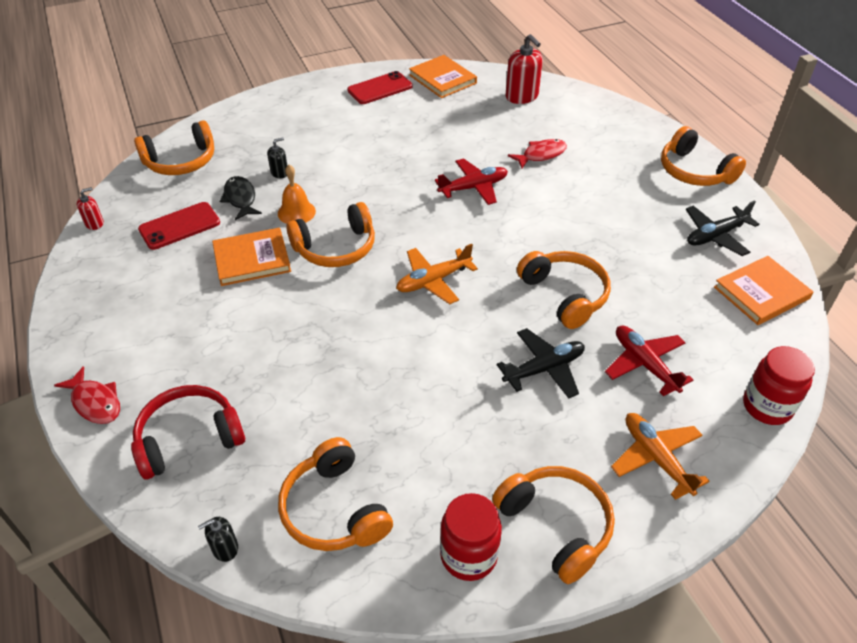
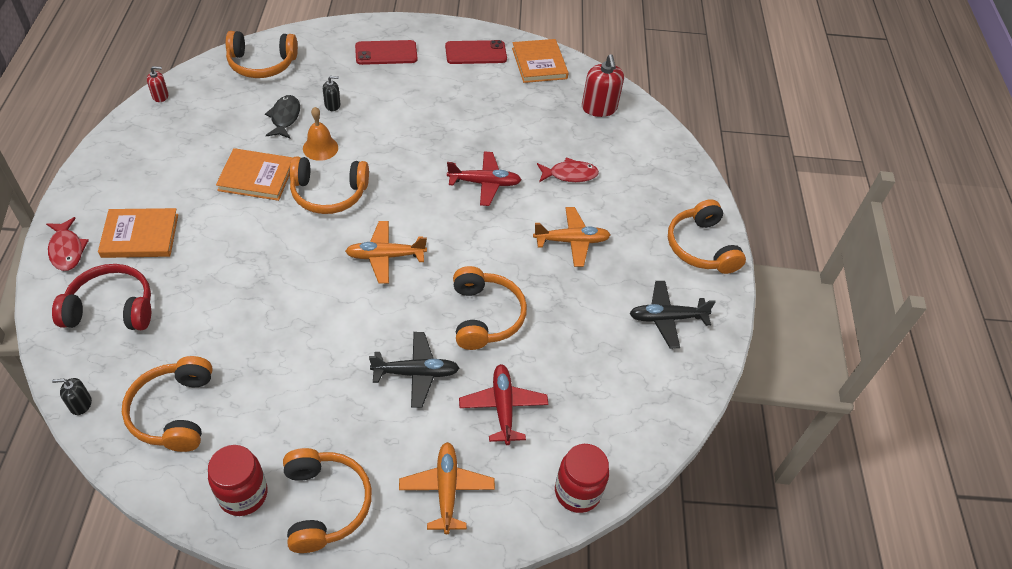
camera: 20 degrees right, 5 degrees up
red phone [138,202,220,250] -> red phone moved to [355,40,418,65]
orange book [714,256,813,325] -> orange book moved to [98,208,178,258]
none -> orange plane [533,207,610,267]

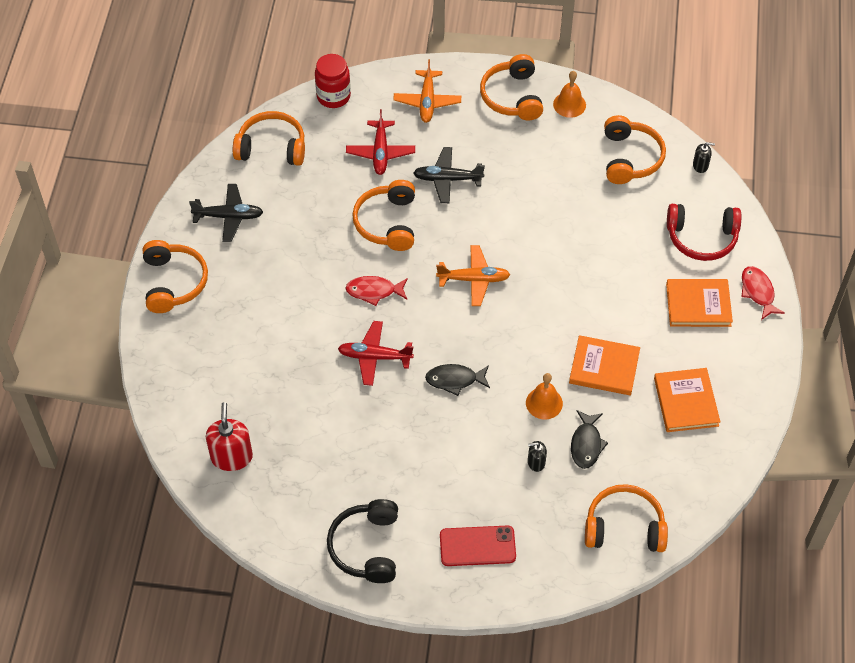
camera: 170 degrees left, 5 degrees up
red soap dispenser [147,66,169,102] -> none
red jar [208,445,268,516] -> orange bell [553,71,586,118]
orange headphones [289,156,369,214] -> orange headphones moved to [233,111,305,166]
red phone [445,40,507,64] -> black headphones [327,499,398,583]
orange book [512,39,569,83] -> orange book moved to [654,368,720,432]
orange plane [533,207,610,267] -> none
red fish [537,157,599,182] -> red fish moved to [346,276,408,306]
none -> black fish [425,364,490,396]

